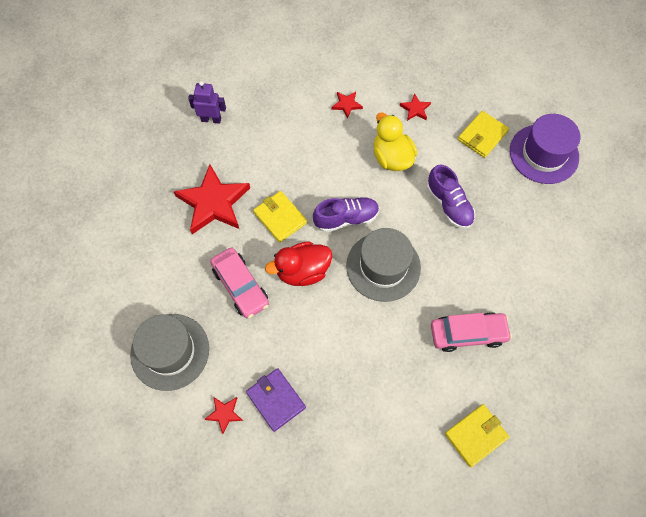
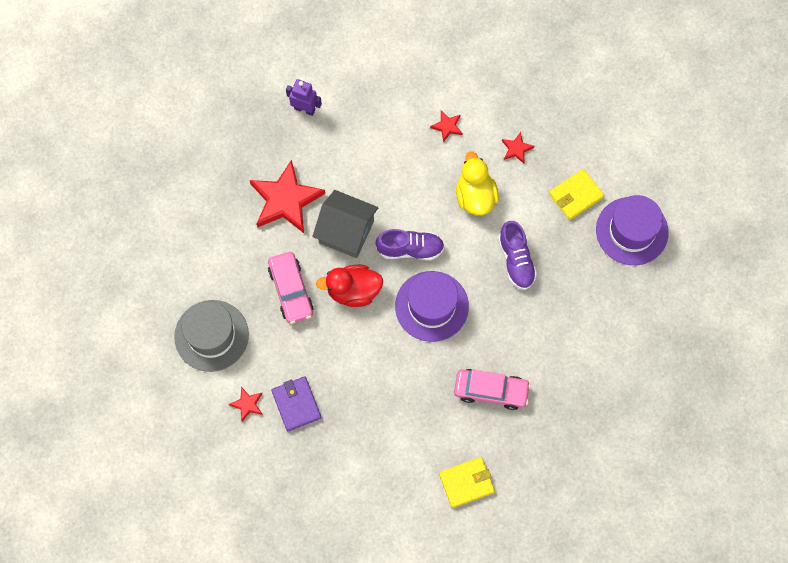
camera: 15 degrees right, 5 degrees up
yellow wallet [253,191,307,243] -> grey house [312,190,378,258]
grey hat [346,228,421,302] -> purple hat [395,271,469,342]

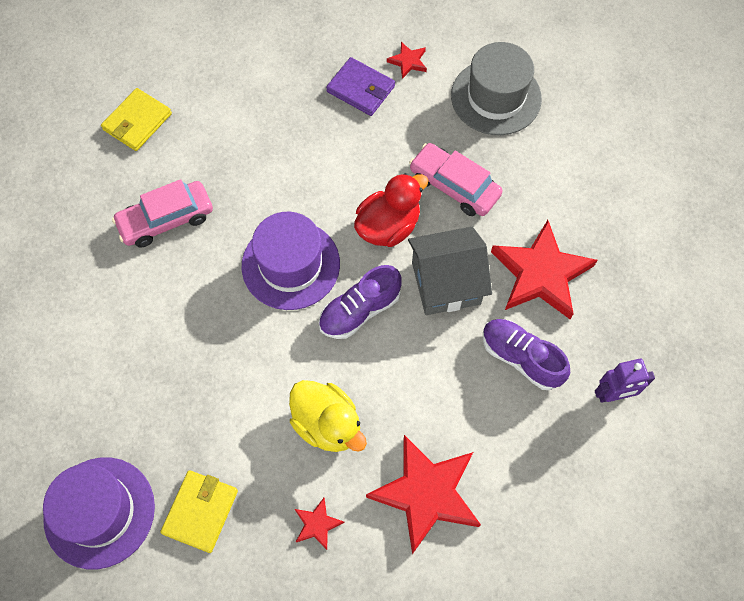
camera: 145 degrees right, 5 degrees down
red star [430,111,462,142] -> red star [366,435,481,554], size x2.27
purple shoe [498,221,537,290] -> purple shoe moved to [483,319,570,390]

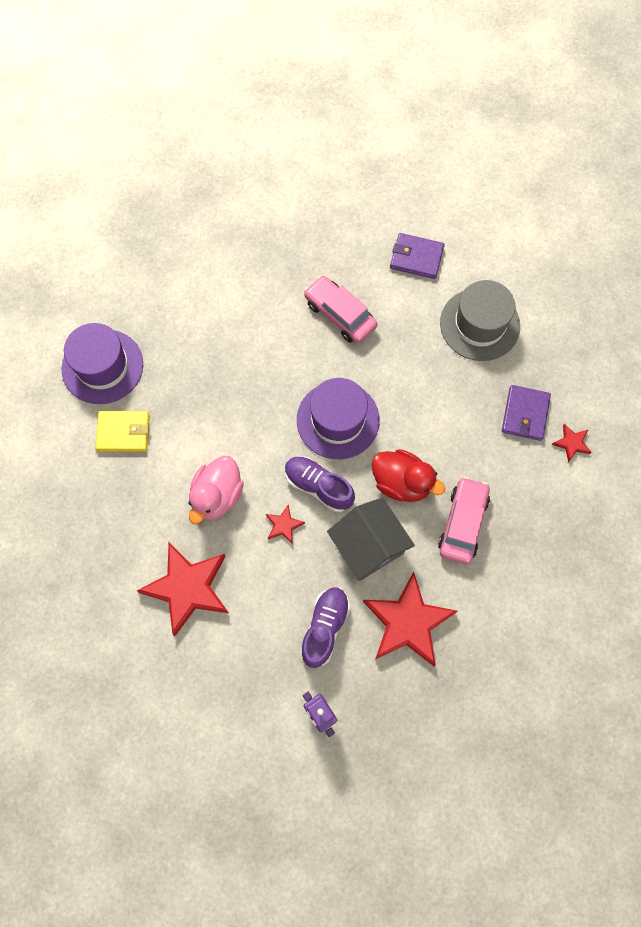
camera: 70 degrees right, 5 degrees up
yellow wallet [101,88,172,151] -> purple wallet [390,233,445,279]
yellow duck [289,380,367,452] -> pink duck [188,456,244,524]
red star [295,498,344,550] -> red star moved to [266,504,305,544]
grey hat [451,42,542,135] -> grey hat moved to [440,280,520,361]

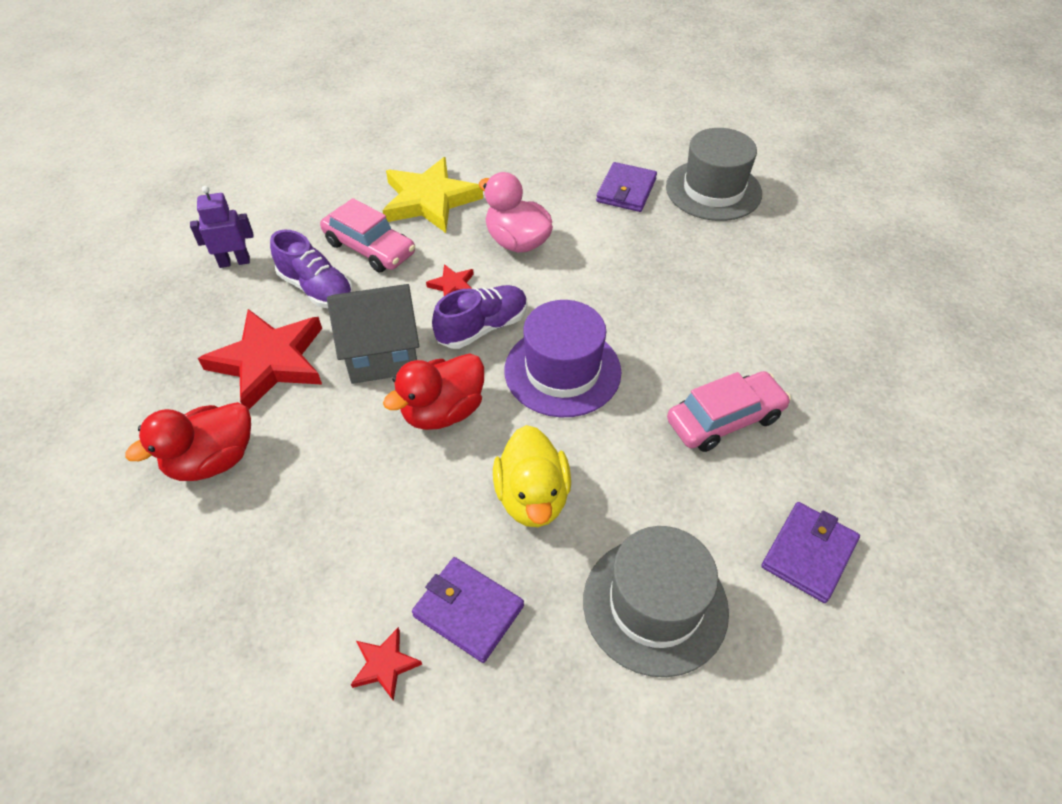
camera: 110 degrees right, 20 degrees down
purple hat [62,323,143,404] -> grey hat [666,128,762,221]
yellow wallet [95,411,150,452] -> purple wallet [596,162,657,212]
red star [137,542,229,636] -> yellow star [382,157,483,233]
pink car [438,477,490,564] -> pink car moved to [320,198,415,272]
none -> red duck [125,402,251,481]
none -> yellow duck [493,425,571,527]

